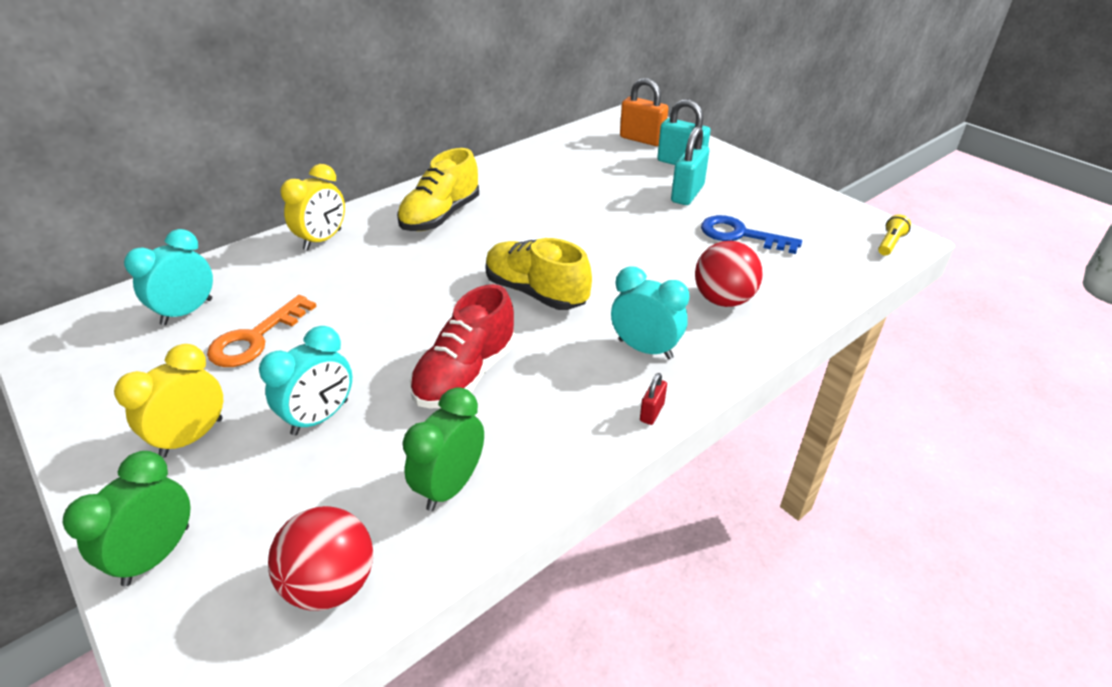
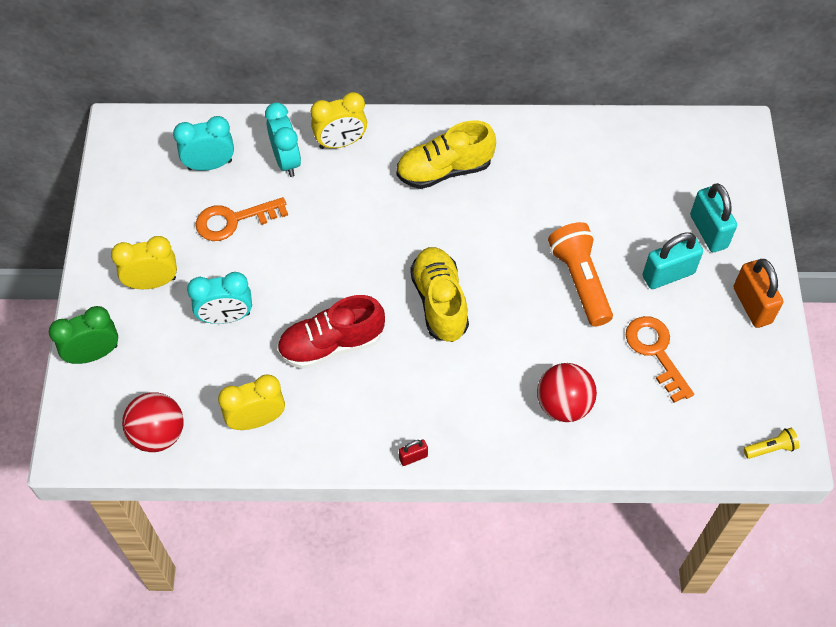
camera: 40 degrees right, 20 degrees up
green clock [403,387,484,511] -> yellow clock [218,375,285,430]
turquoise clock [611,266,689,359] -> turquoise clock moved to [265,102,301,177]
orange padlock [620,78,668,146] -> orange padlock moved to [733,259,783,328]
blue key [701,215,802,254] -> orange key [626,316,694,403]
none -> orange flashlight [548,222,613,327]

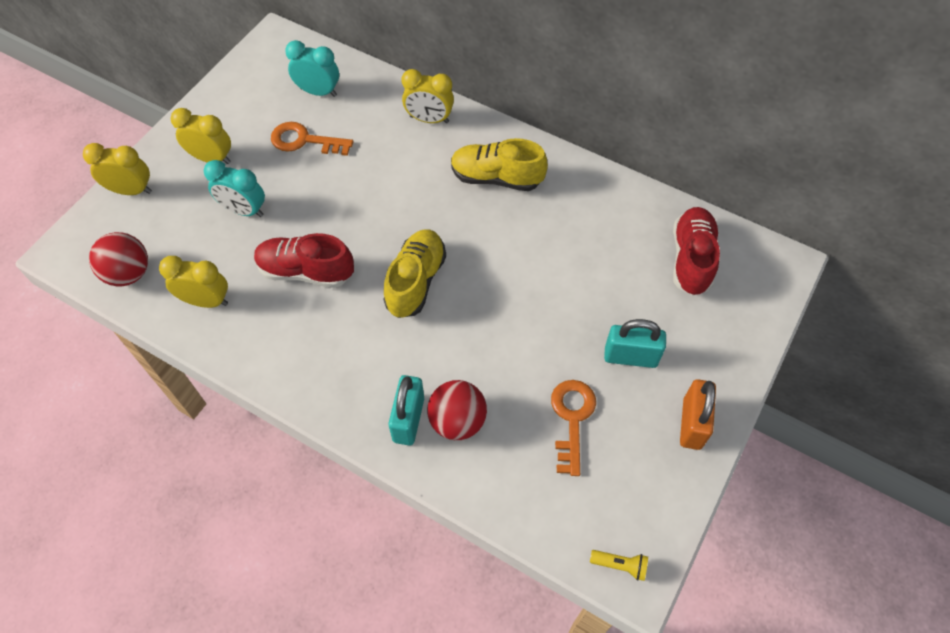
camera: 30 degrees right, 0 degrees up
green clock [49,306,118,364] -> yellow clock [83,143,152,195]
turquoise clock [265,102,301,177] -> none
red padlock [399,439,428,466] -> none
orange flashlight [548,222,613,327] -> none
turquoise padlock [690,183,737,252] -> turquoise padlock moved to [388,375,424,446]
none -> red shoe [673,207,720,295]

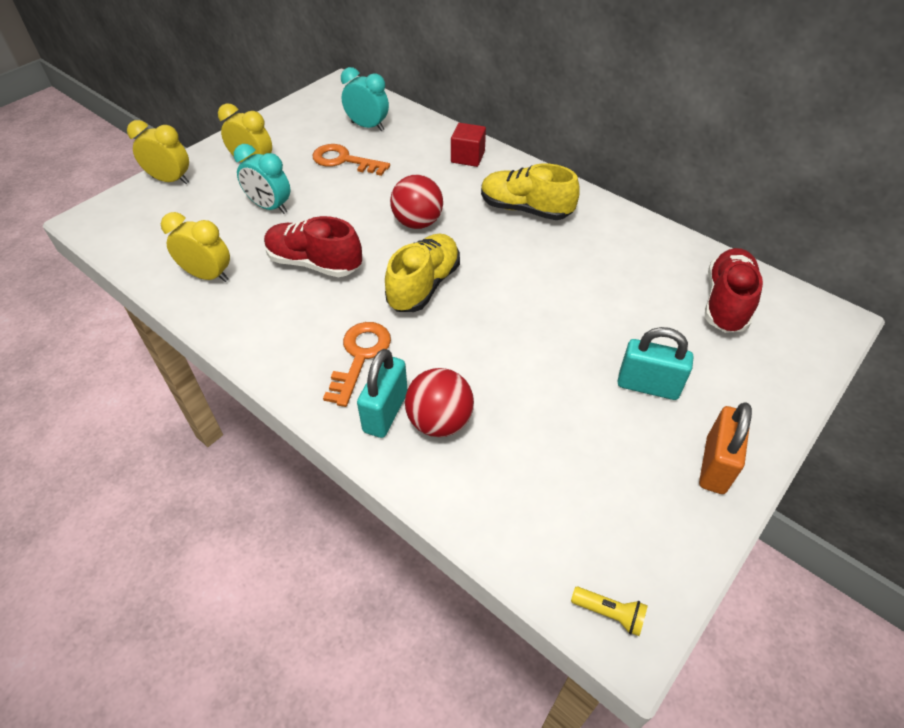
camera: 10 degrees right, 10 degrees down
red ball [89,232,148,286] -> red ball moved to [390,175,443,229]
yellow clock [401,69,454,123] -> red cube [451,123,486,167]
orange key [551,380,596,476] -> orange key moved to [323,322,391,407]

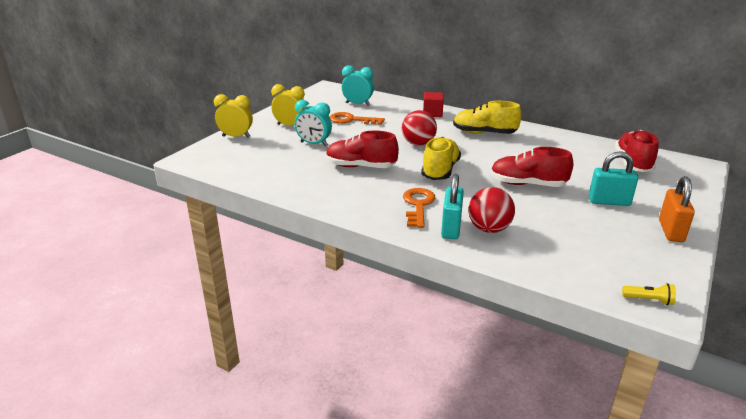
camera: 10 degrees left, 20 degrees down
yellow clock [161,212,230,282] -> none
none -> red shoe [491,147,573,187]

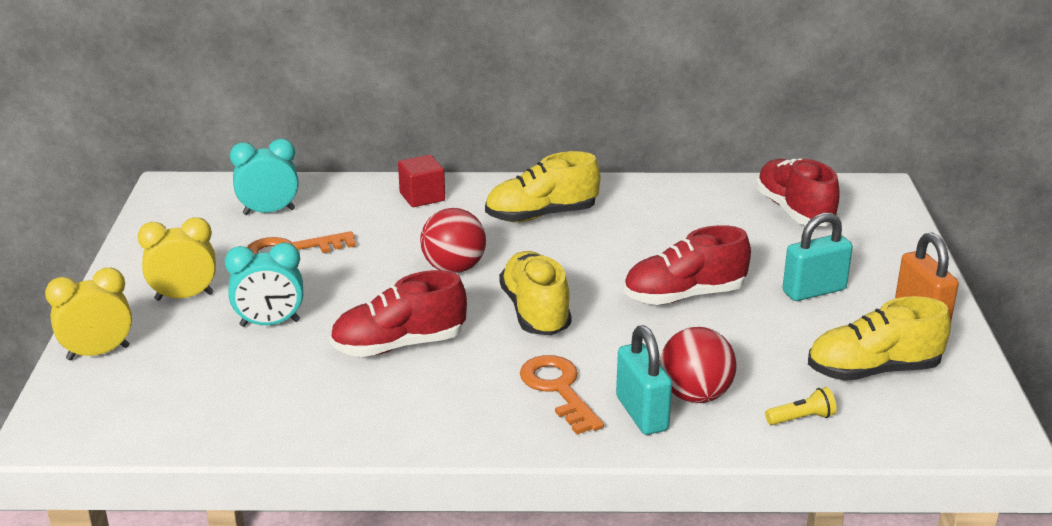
camera: 30 degrees left, 0 degrees up
yellow flashlight [622,283,676,305] -> yellow flashlight moved to [765,387,837,425]
none -> yellow shoe [808,296,951,381]

